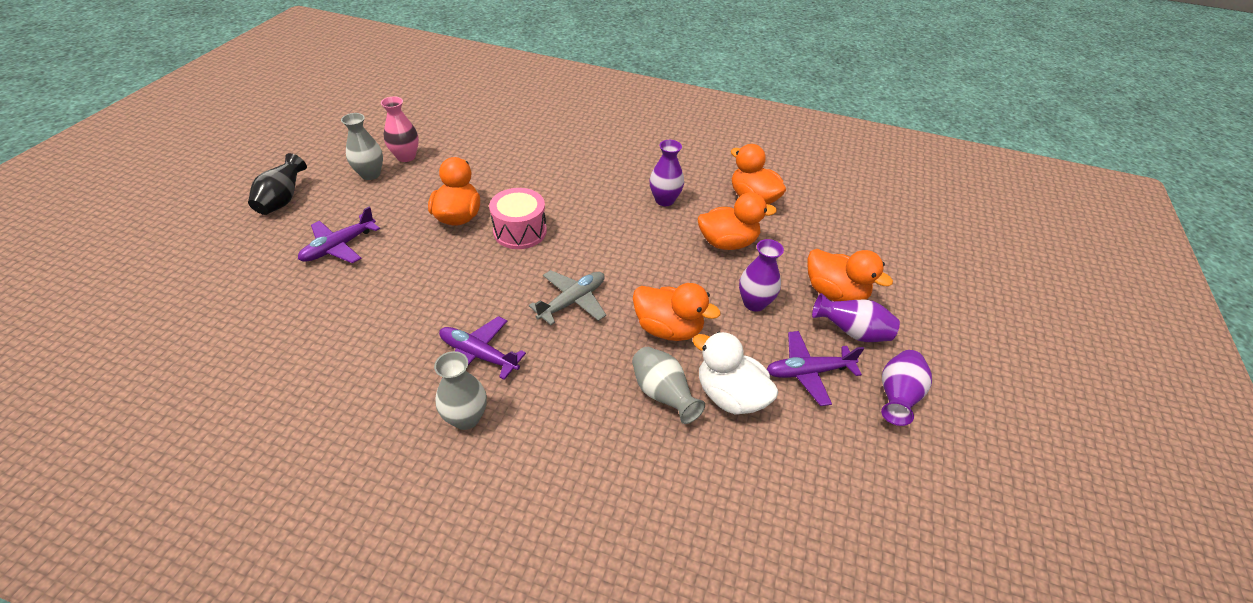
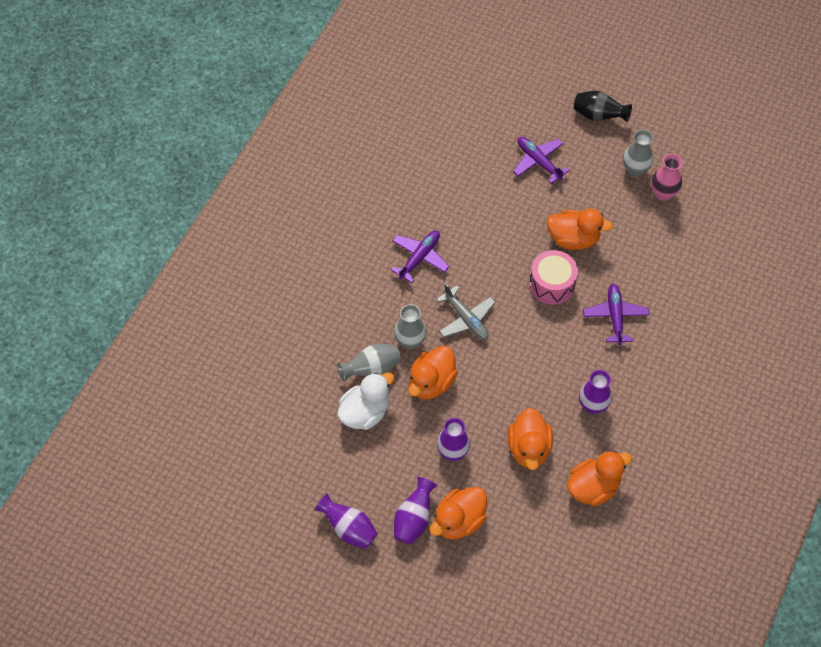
camera: 100 degrees right, 15 degrees up
grey vase [434,351,487,430] -> grey vase moved to [394,304,427,349]
purple plane [767,331,864,406] -> purple plane moved to [583,284,649,345]

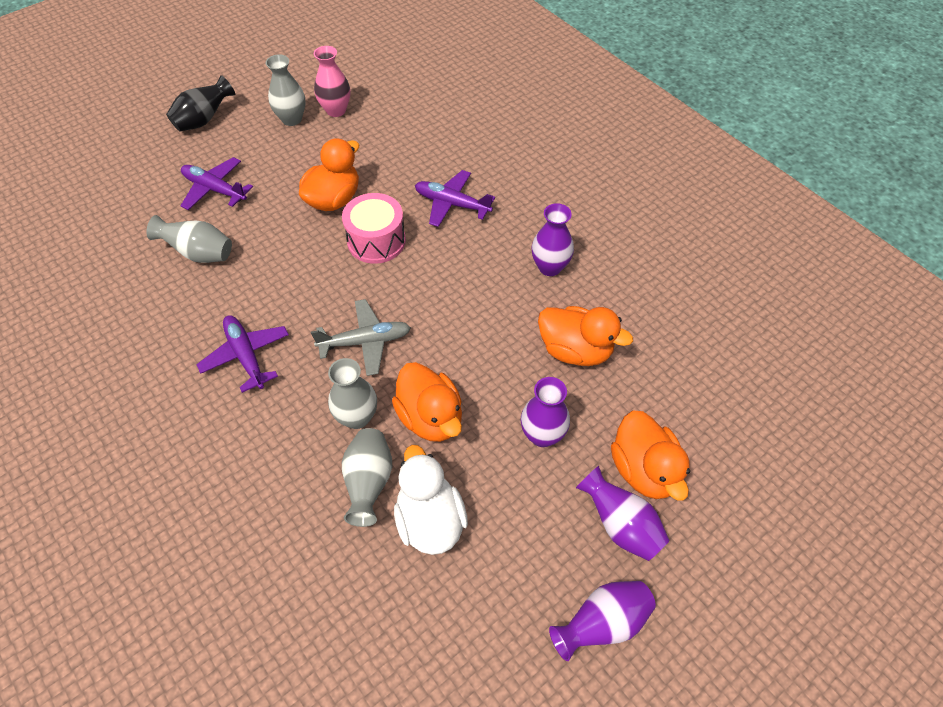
camera: 65 degrees left, 5 degrees down
purple plane [513,137,570,184] -> purple plane turned 45 degrees clockwise [180,157,253,210]
orange duck [567,451,632,506] -> none
none -> grey vase [146,215,232,263]

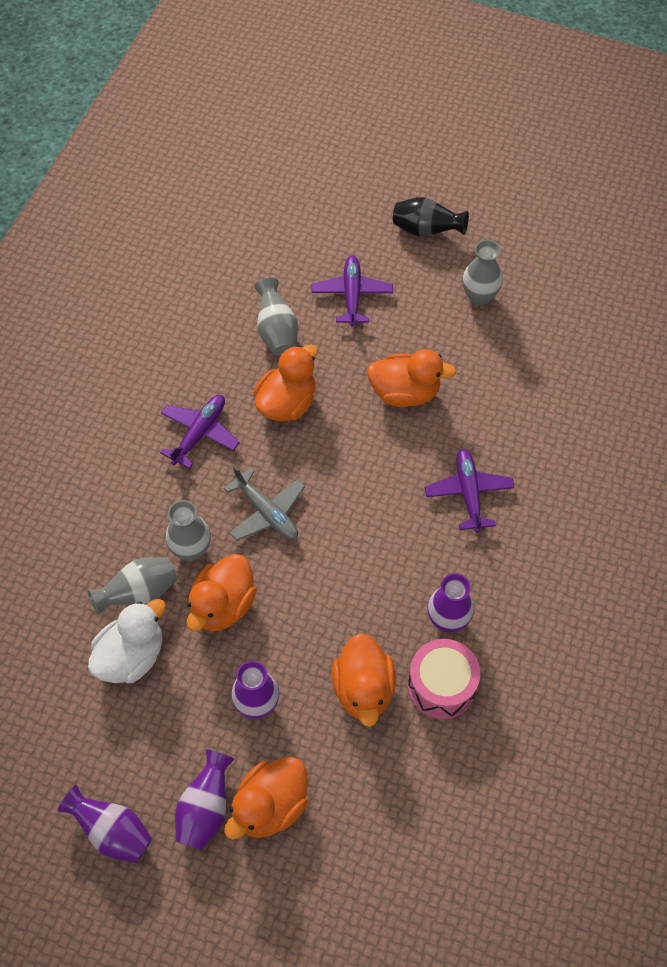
camera: 60 degrees right, 5 degrees up
pink vase [314,46,350,117] -> none
pink drum [342,193,406,264] -> pink drum moved to [408,639,480,719]
none -> orange duck [253,344,318,421]

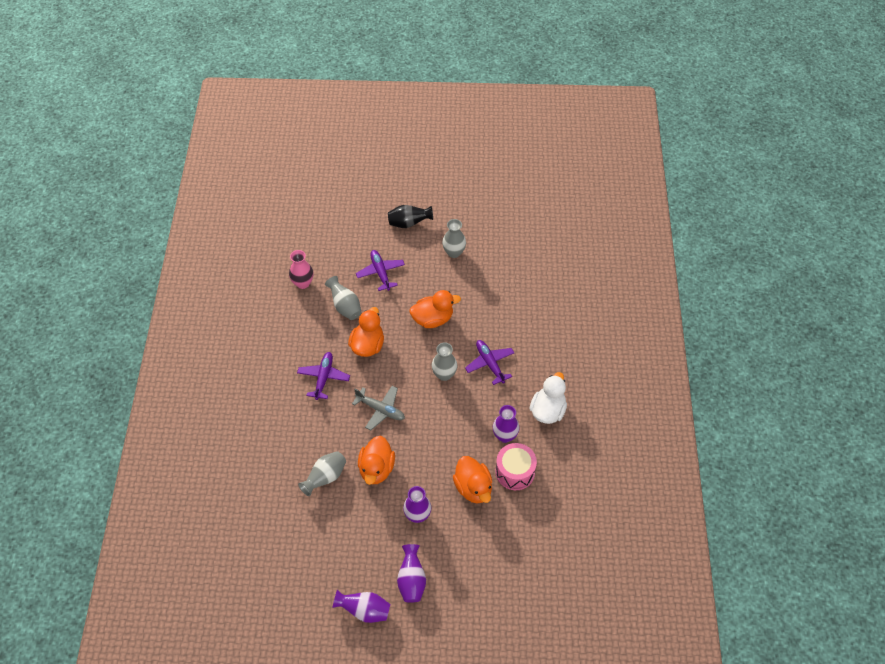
camera: 20 degrees left, 5 degrees down
white duck [88,599,166,683] -> white duck moved to [530,372,567,424]
grey vase [166,500,211,561] -> grey vase moved to [432,343,457,381]
orange duck [224,757,308,840] -> none
none -> pink vase [289,250,314,289]

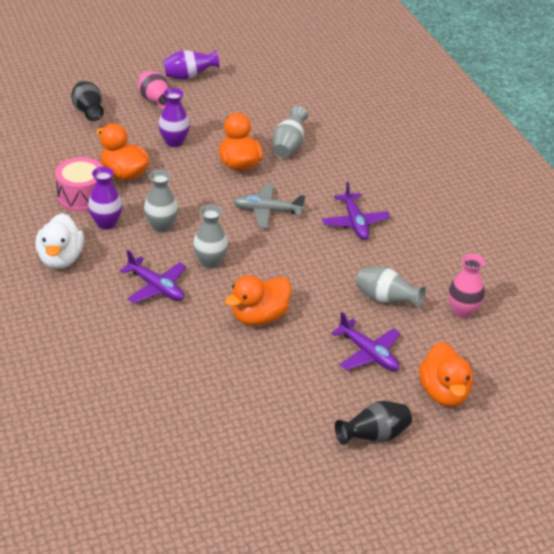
camera: 155 degrees right, 15 degrees down
orange duck [348,307,384,357] -> orange duck moved to [419,342,473,407]
purple vase [397,544,426,602] -> pink vase [138,71,169,109]
grey vase [442,219,466,258] -> grey vase moved to [144,170,178,232]
none -> black vase [71,81,104,121]

